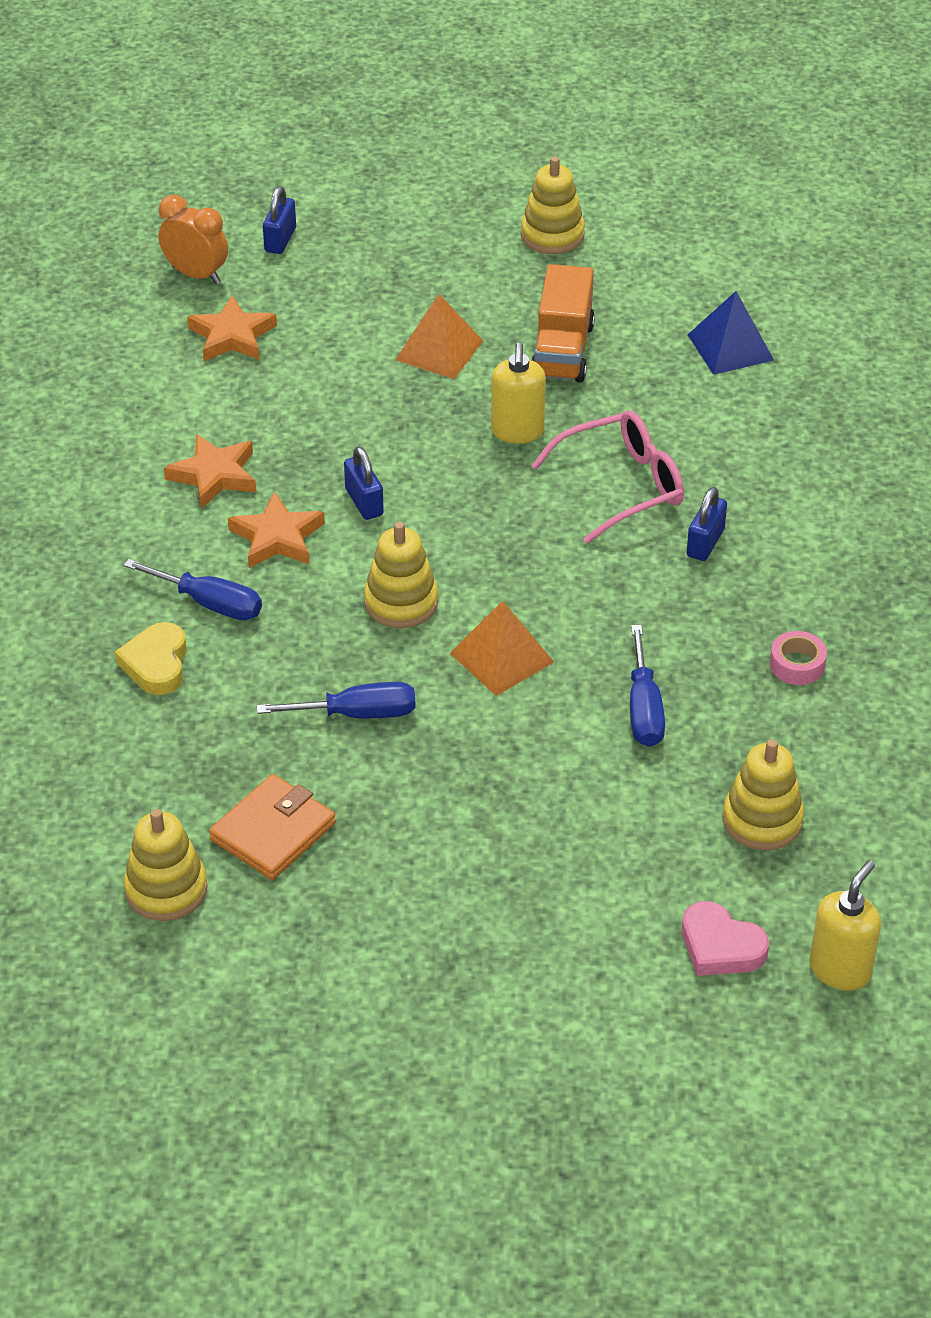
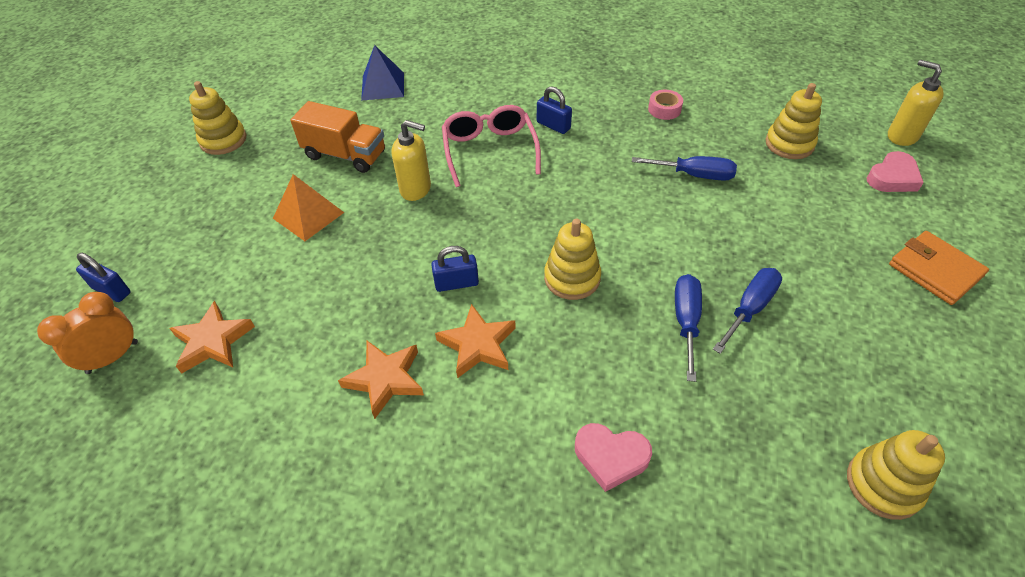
camera: 75 degrees left, 5 degrees up
yellow heart [115,622,187,695] -> pink heart [575,423,652,492]
blue screwdriver [124,559,262,620] -> blue screwdriver moved to [713,268,782,354]
orange wallet [209,774,336,880] -> orange wallet moved to [889,231,989,305]
orange pyramid [450,601,554,696] -> none

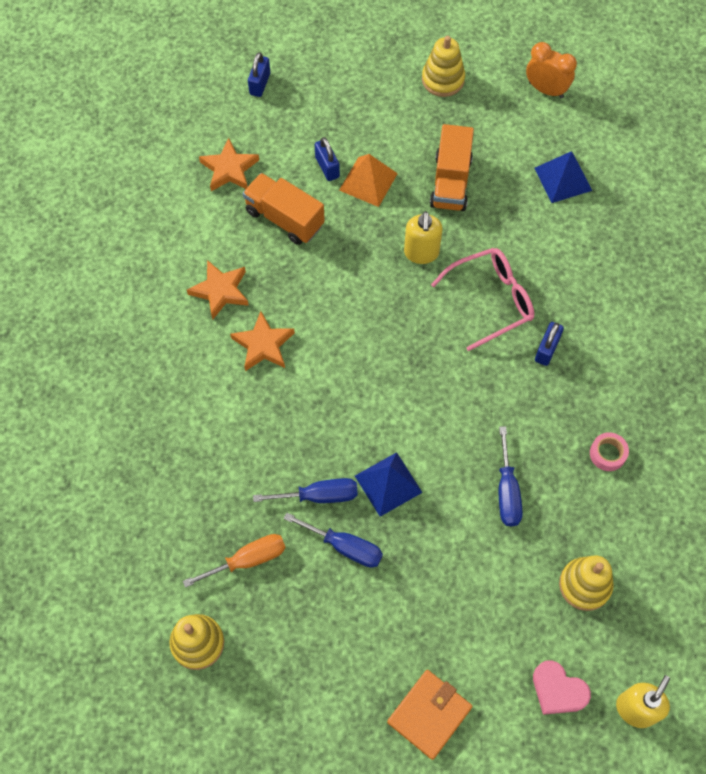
camera: 75 degrees right, 15 degrees up
orange clock [37,292,138,374] -> orange clock moved to [526,42,577,98]
blue padlock [431,246,479,292] -> blue padlock moved to [315,137,340,181]
yellow stacking toy [544,219,601,300] -> none
pink heart [575,423,652,492] -> none
none -> orange screwdriver [183,534,286,588]
none -> orange truck [243,173,325,245]
none -> blue pyramid [355,452,423,517]

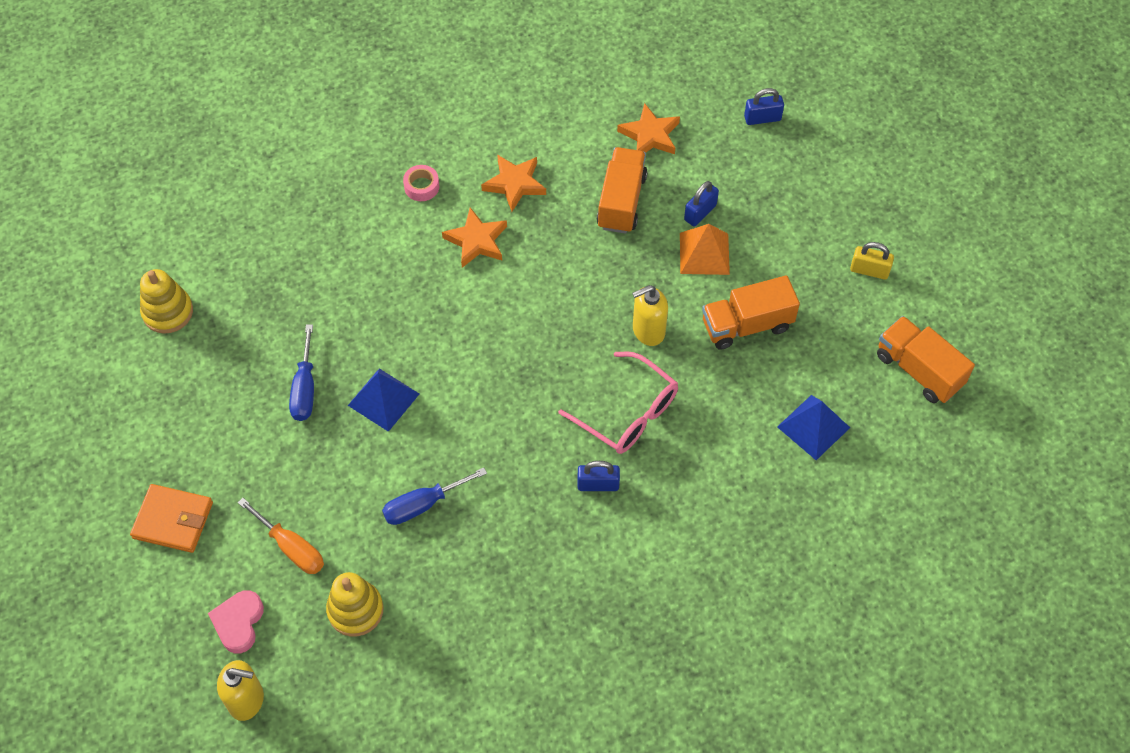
camera: 65 degrees right, 5 degrees down
orange screwdriver [183,534,286,588] -> orange screwdriver moved to [238,498,324,574]
blue screwdriver [253,478,358,503] -> none
yellow stacking toy [422,36,465,97] -> yellow padlock [850,242,894,280]
orange clock [526,42,577,98] -> orange truck [877,316,975,403]
pink tape [590,432,629,471] -> pink tape moved to [403,165,439,201]

